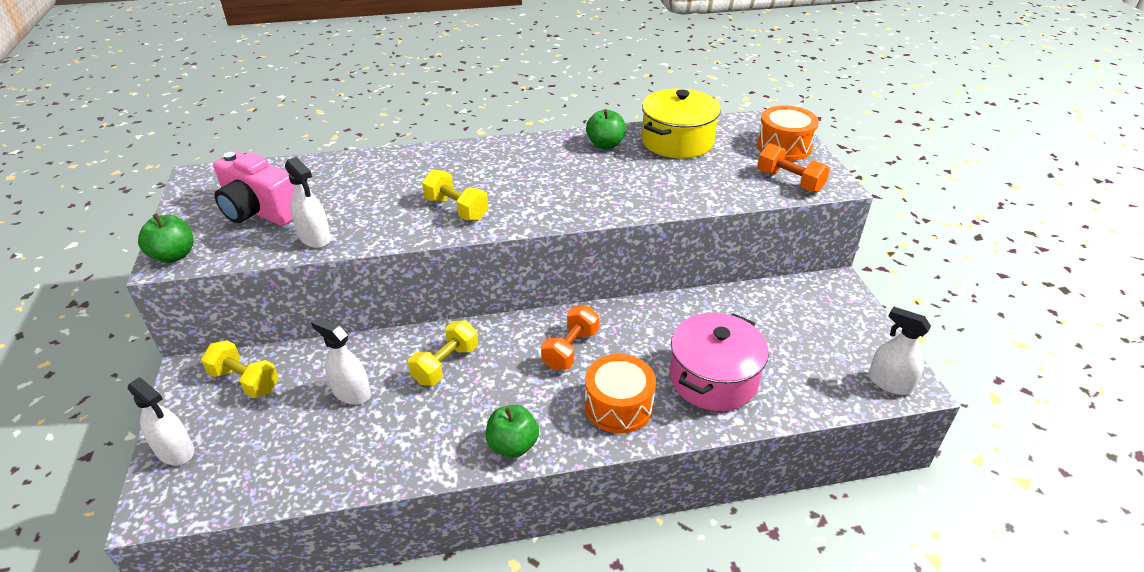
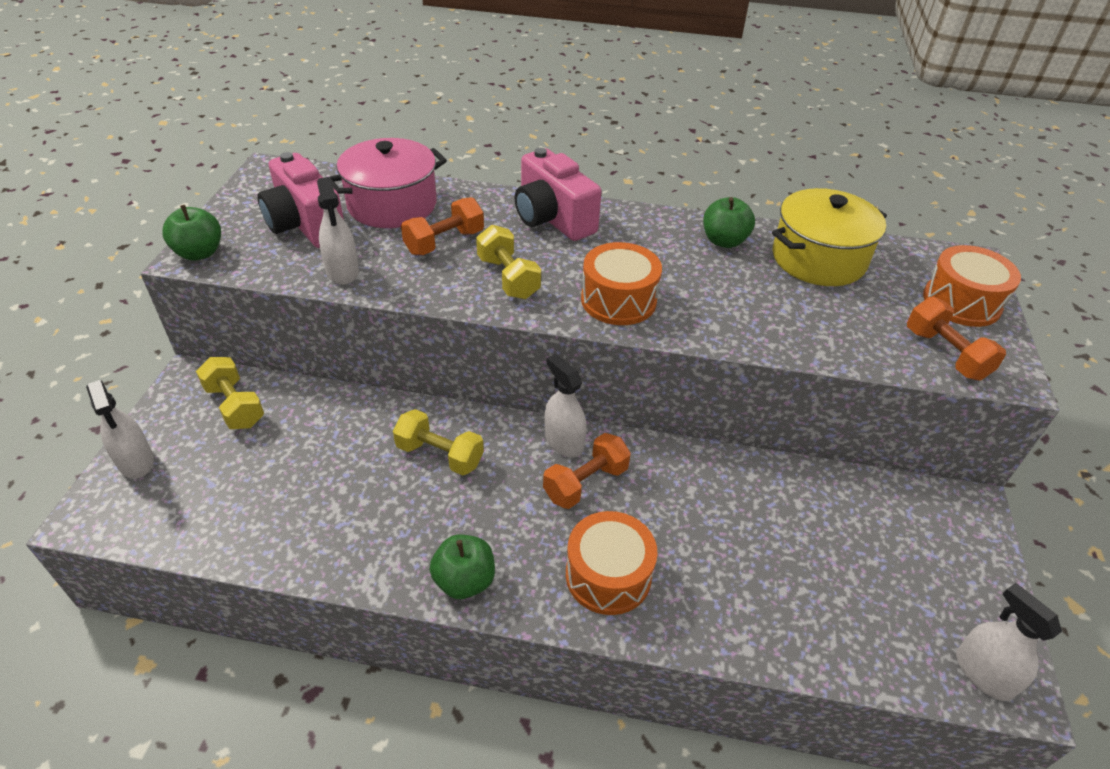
camera: 20 degrees right, 5 degrees up
white spray bottle [311,317,371,405] -> white spray bottle moved to [544,354,587,458]
yellow dumbbell [408,320,478,385] -> yellow dumbbell turned 60 degrees clockwise [393,409,484,475]
pink pot [670,313,769,411] -> pink pot moved to [330,138,447,228]
none -> orange dumbbell [401,197,484,255]
none -> pink camera [515,148,602,241]
none -> orange drum [581,242,662,325]

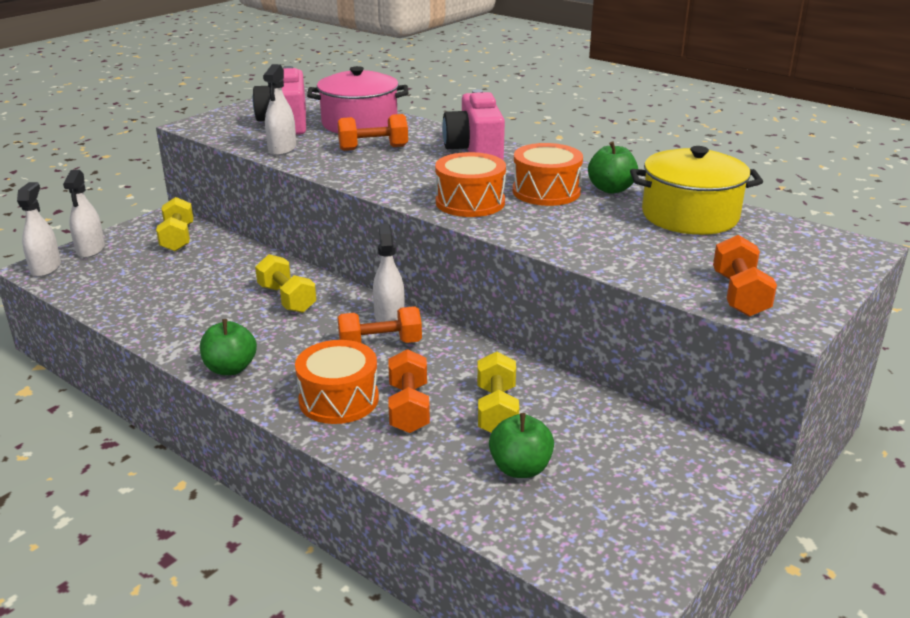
camera: 30 degrees right, 15 degrees down
green apple [162,205,221,261] -> green apple moved to [489,413,554,478]
yellow dumbbell [476,225,541,299] -> yellow dumbbell moved to [477,352,519,433]
orange drum [923,245,1021,327] -> orange drum moved to [513,143,583,206]
white spray bottle [956,583,1062,701] -> white spray bottle moved to [17,182,61,277]
none -> orange dumbbell [388,349,430,433]

